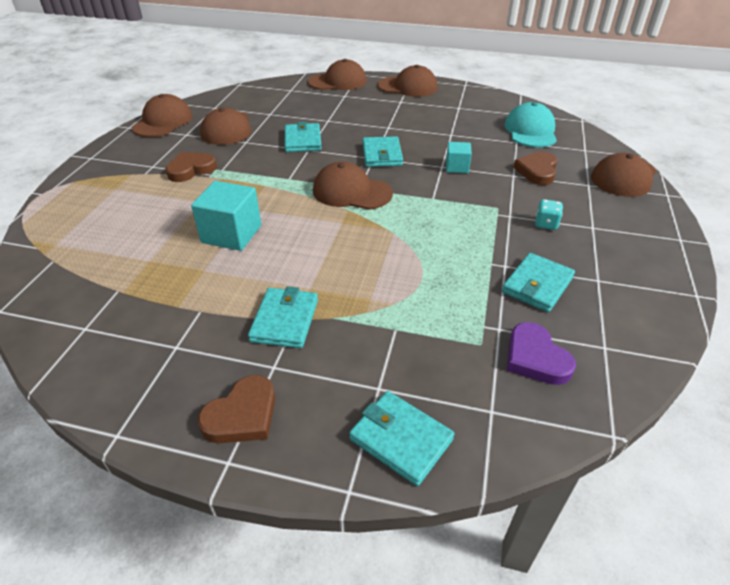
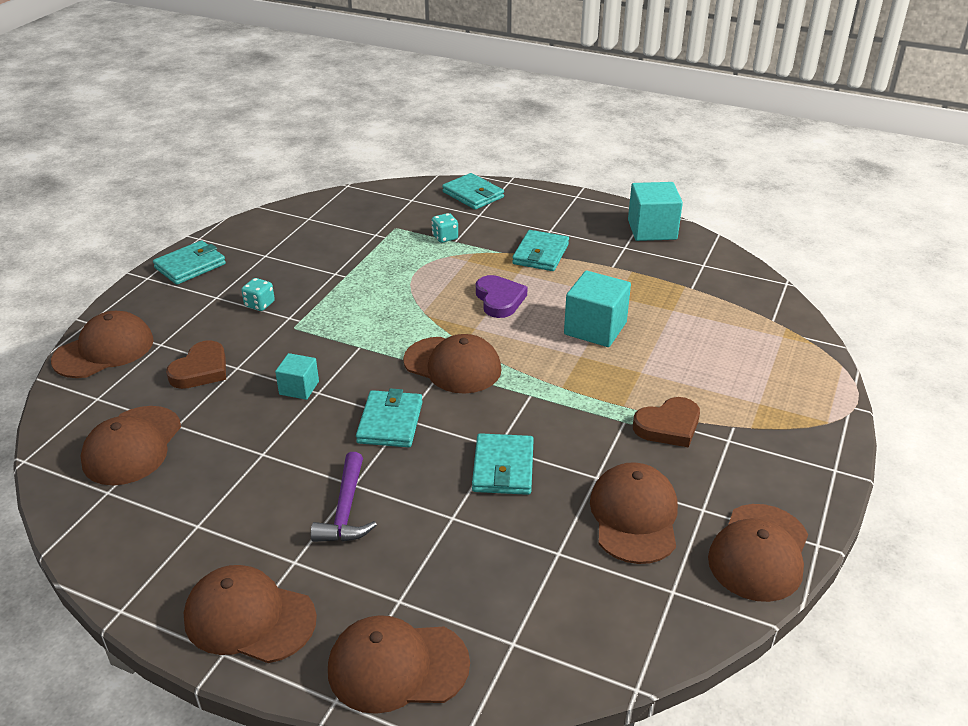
camera: 170 degrees left, 5 degrees down
brown heart [198,375,275,443] -> none
turquoise wallet [502,253,575,312] -> turquoise wallet moved to [153,240,226,285]
turquoise cap [504,102,557,147] -> brown cap [80,406,181,485]
purple heart [507,322,576,385] -> purple heart moved to [476,275,528,318]
none -> purple hammer [311,452,377,542]
none -> turquoise dice [432,213,458,243]
none -> turquoise cube [628,182,683,241]

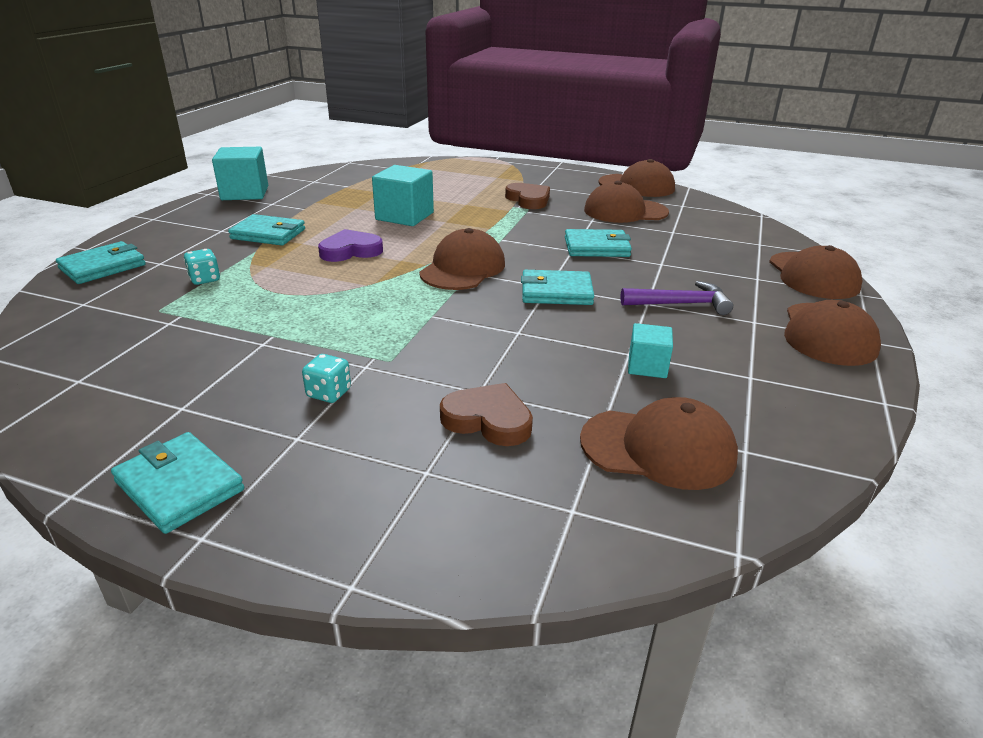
camera: 95 degrees left, 5 degrees down
brown cap [51,311,154,378] -> none
turquoise cube [275,353,319,400] -> turquoise cube moved to [628,323,673,378]

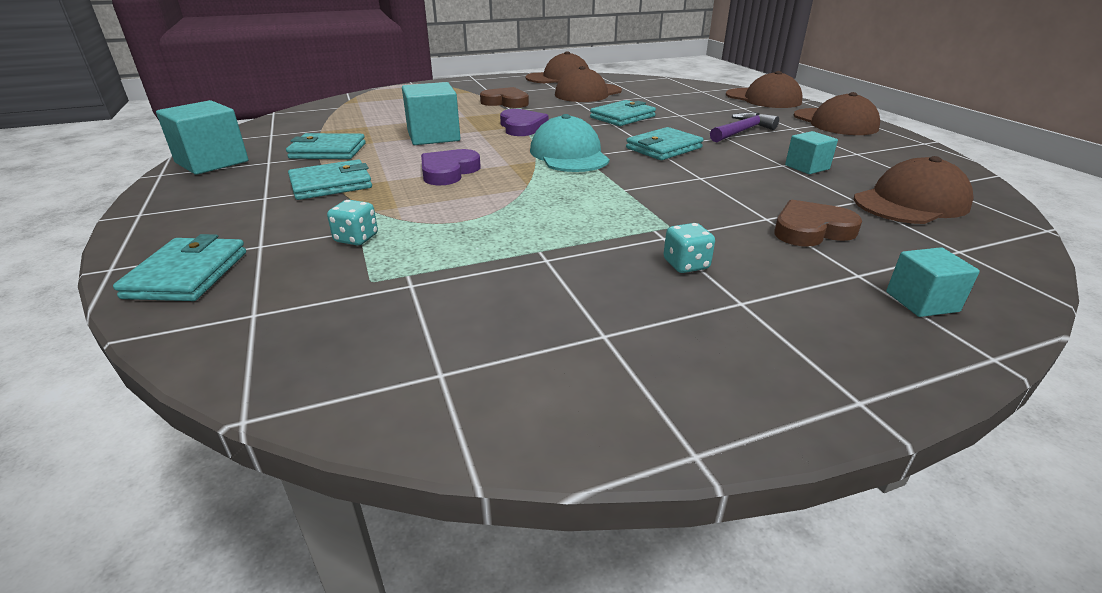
camera: 40 degrees left, 0 degrees up
turquoise wallet [111,432,244,534] -> turquoise wallet moved to [286,133,366,159]
brown cap [419,228,505,290] -> turquoise cap [530,114,610,172]
none -> purple heart [500,109,548,136]
none -> turquoise cube [886,247,980,317]

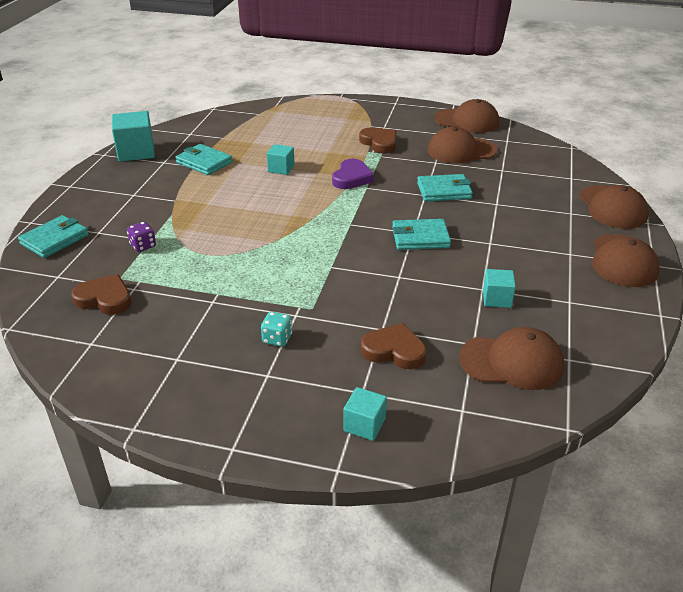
camera: 35 degrees right, 5 degrees up
turquoise wallet [288,159,372,200] -> none
turquoise dice [327,200,378,245] -> purple dice [127,222,156,252]
turquoise cube [402,82,460,145] -> turquoise cube [267,144,295,175], size x0.58
purple heart [421,149,481,185] -> none
turquoise cap [530,114,610,172] -> none
purple hammer [710,112,779,142] -> none
none -> brown heart [72,274,131,315]

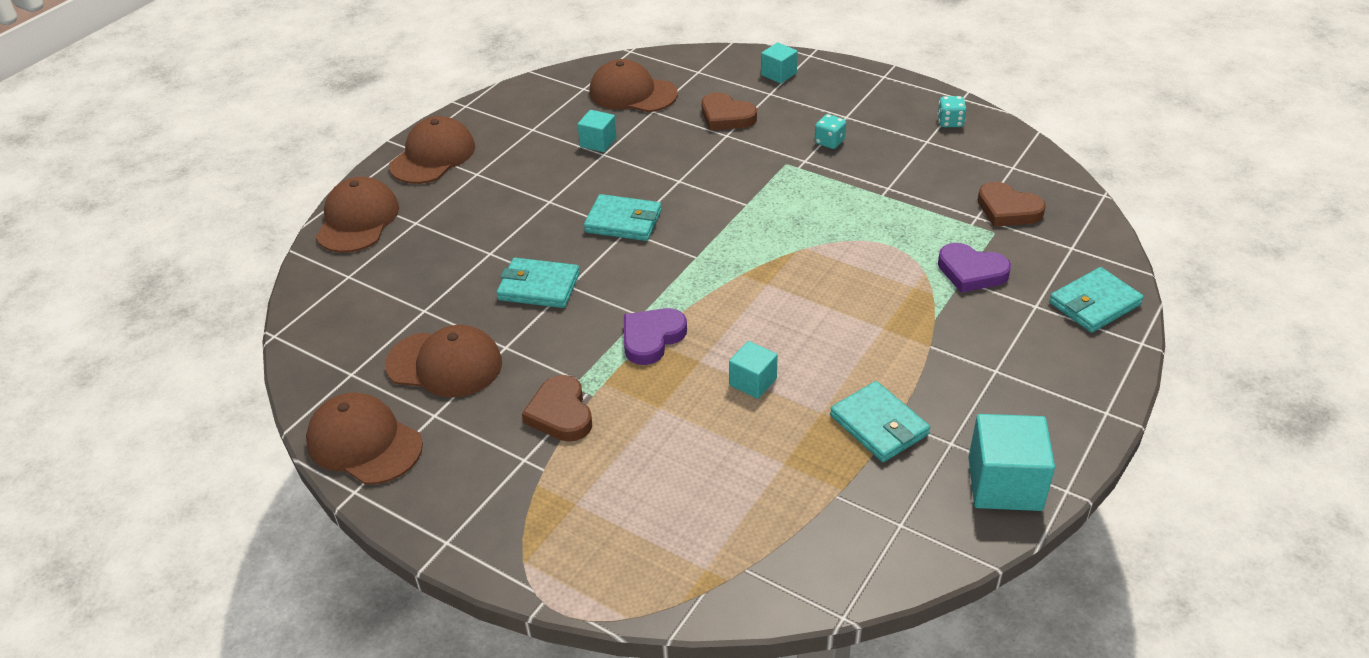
camera: 160 degrees left, 5 degrees up
purple dice [127,222,156,252] -> purple heart [938,243,1011,293]
none -> turquoise dice [937,96,966,127]

